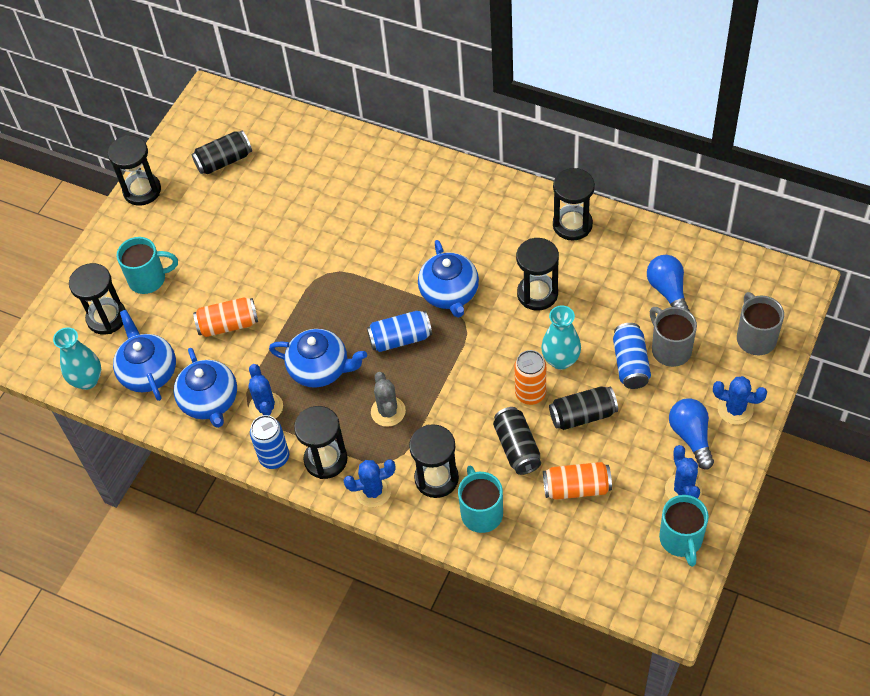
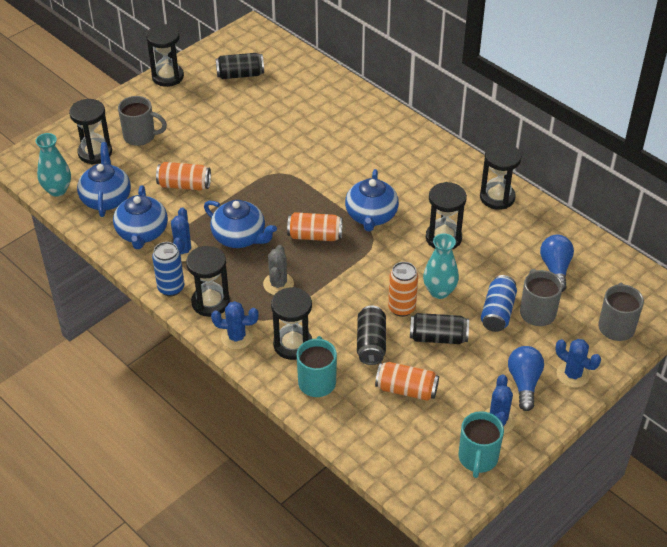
camera: 15 degrees right, 10 degrees down
turquoise mug [117,237,178,294] -> grey mug [118,96,167,146]
blue can [367,311,432,352] -> orange can [287,212,343,241]

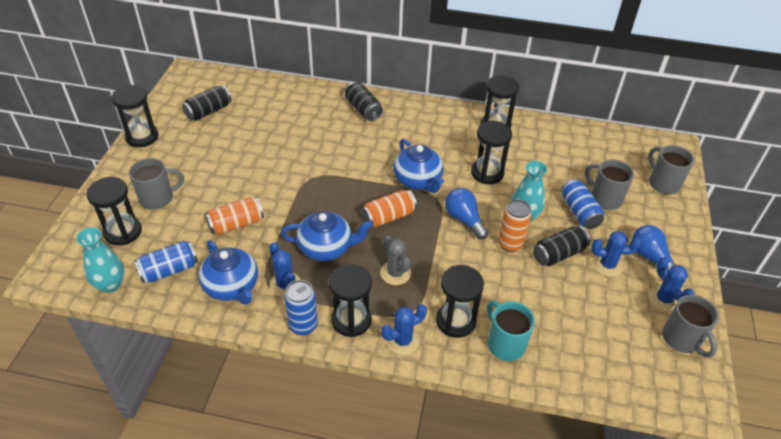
camera: 35 degrees left, 0 degrees up
blue teapot [77,142,131,217] -> blue can [134,241,198,283]
black can [357,306,386,365] -> black can moved to [345,82,383,121]
orange can [375,362,439,401] -> none
turquoise mug [459,411,504,478] -> grey mug [662,295,719,358]
blue light bulb [540,234,574,292] -> blue light bulb moved to [445,188,489,240]
blue cactus [556,339,601,388] -> blue cactus moved to [591,231,641,277]

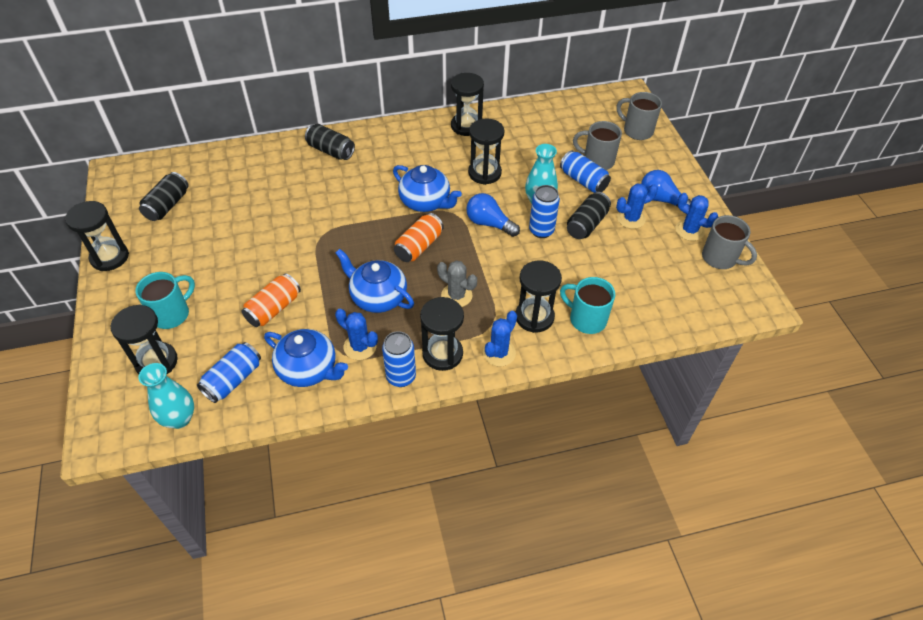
camera: 25 degrees left, 5 degrees up
grey mug [129,158,184,210] -> turquoise mug [135,272,195,329]
blue teapot [281,211,373,261] -> blue teapot turned 120 degrees counterclockwise [336,249,414,313]
orange can [498,199,532,252] -> blue can [529,185,560,238]

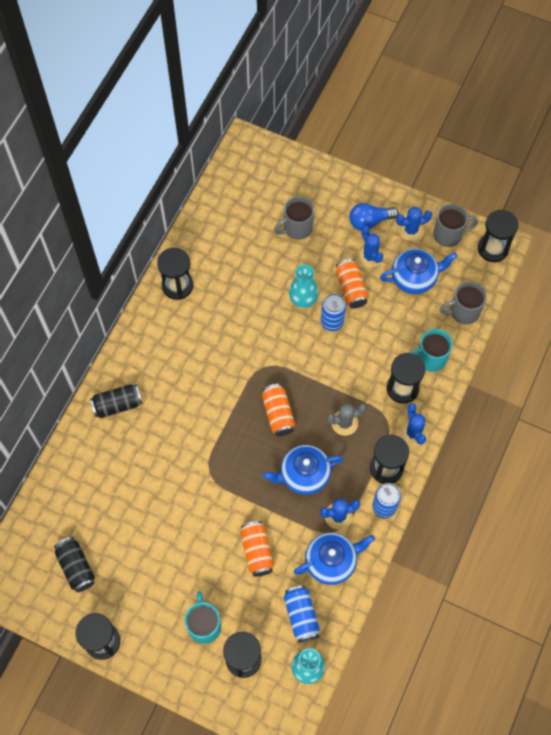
camera: 50 degrees left, 15 degrees up
blue teapot [393,165,462,212] -> blue teapot moved to [380,249,457,294]
blue light bulb [466,193,520,237] -> none
black hourglass [468,118,505,185] -> black hourglass moved to [478,210,519,262]
blue can [560,150,611,193] -> none
black can [567,192,611,239] -> orange can [336,259,369,308]
blue cactus [616,184,658,229] -> blue cactus turned 45 degrees counterclockwise [357,226,383,267]
grey mug [617,92,662,140] -> grey mug moved to [440,281,487,325]

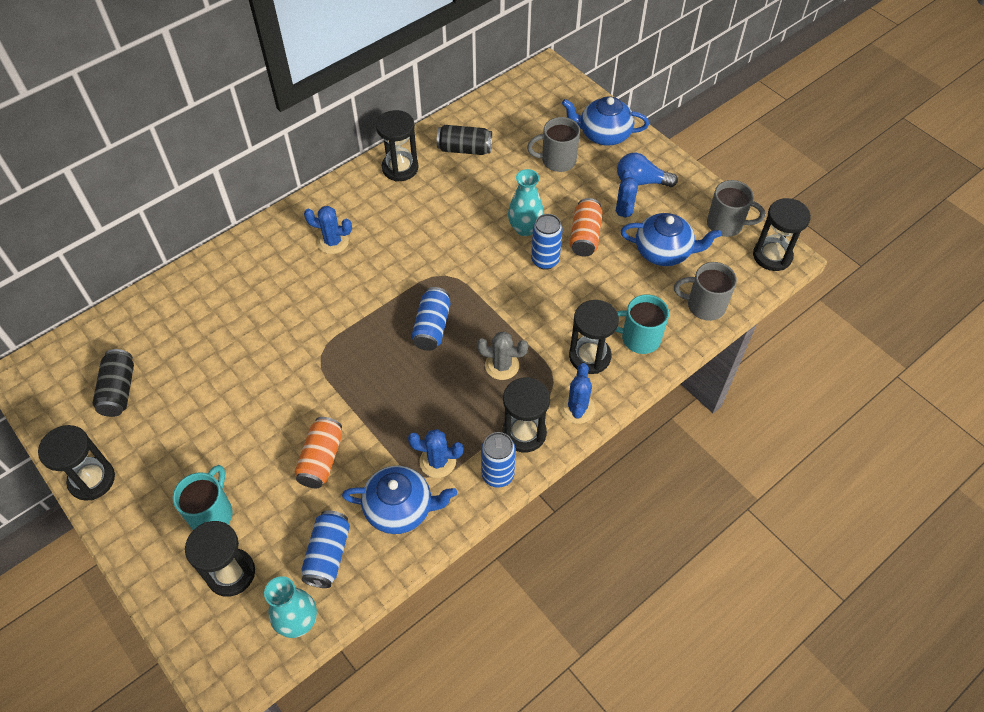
camera: 25 degrees right, 10 degrees down
black can [90,384,143,418] -> black can moved to [437,125,492,155]
orange can [262,384,295,436] -> blue can [411,287,450,351]
blue teapot [263,445,343,495] -> blue teapot moved to [562,97,649,146]
blue cactus [396,207,432,241] -> blue cactus moved to [304,206,352,254]

